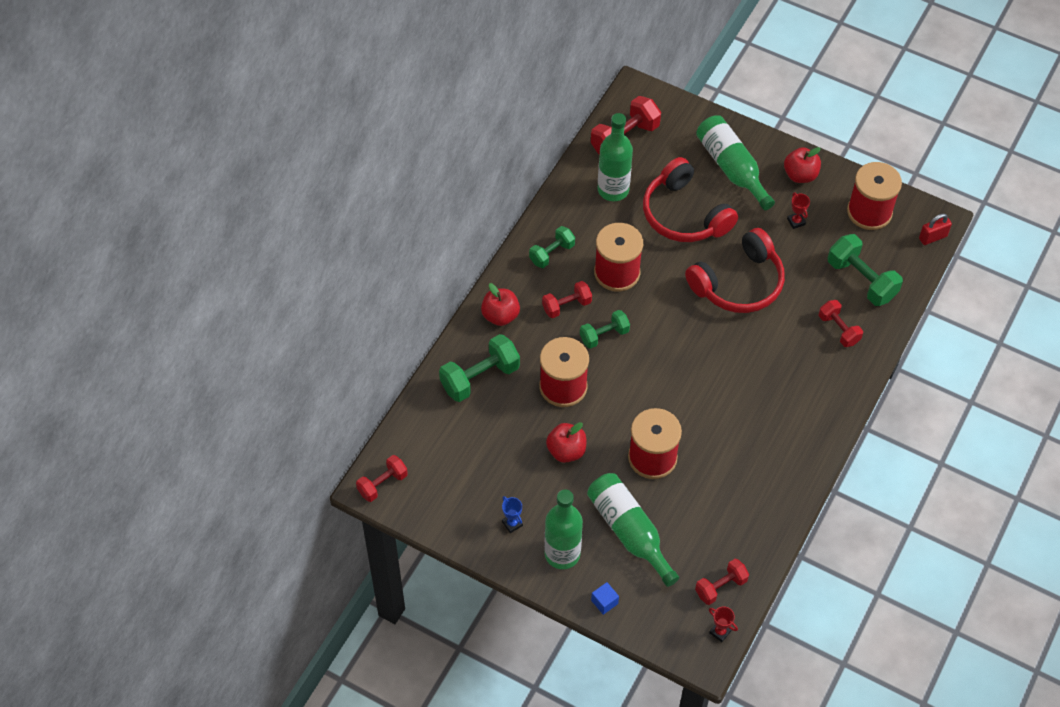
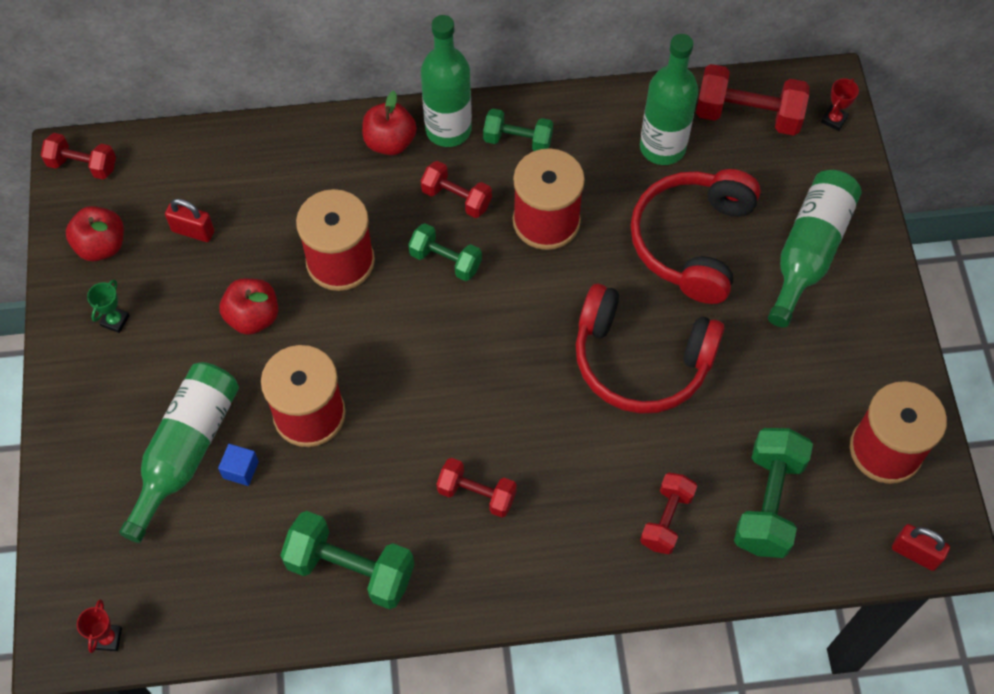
camera: 55 degrees right, 5 degrees up
green dumbbell [439,334,520,402] -> green dumbbell moved to [280,511,415,609]
blue trophy [502,496,523,533] -> green trophy [87,279,130,333]
green bottle [544,489,583,569] -> green bottle moved to [421,15,472,147]
blue cube [591,582,619,615] -> blue cube moved to [218,444,259,486]
red dumbbell [695,559,749,605] -> red dumbbell moved to [436,458,517,518]
red apple [784,147,821,183] -> red apple moved to [66,206,124,261]
red trophy [787,192,810,229] -> red trophy moved to [821,78,859,131]
none -> red padlock [165,198,214,242]

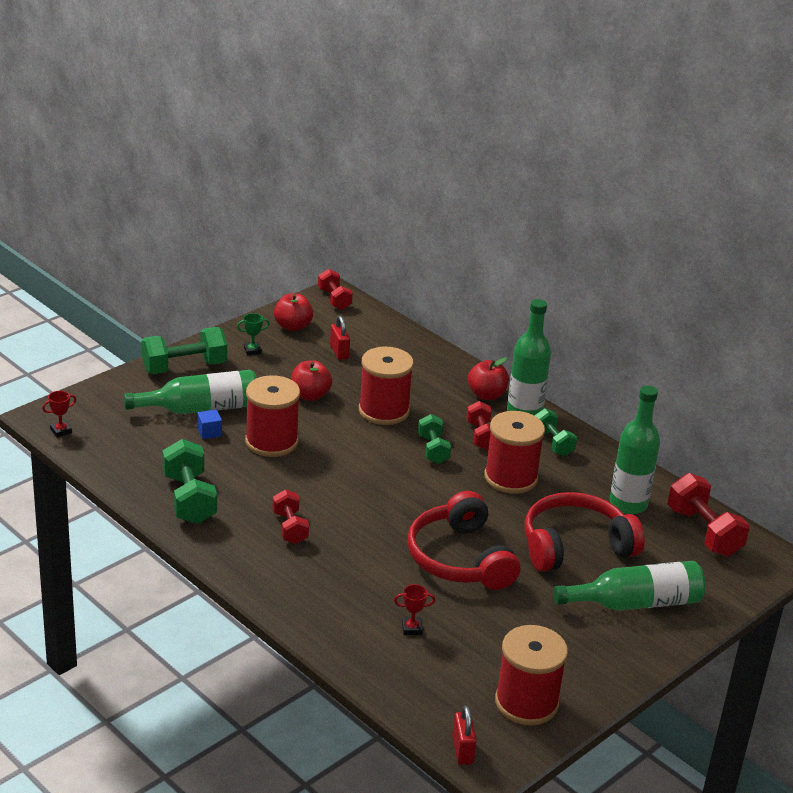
camera: 50 degrees right, 30 degrees down
red dumbbell [640,473,697,554] -> none
green dumbbell [734,428,813,558] -> green dumbbell moved to [141,327,227,374]
red trophy [821,78,859,131] -> red trophy moved to [394,584,435,635]

